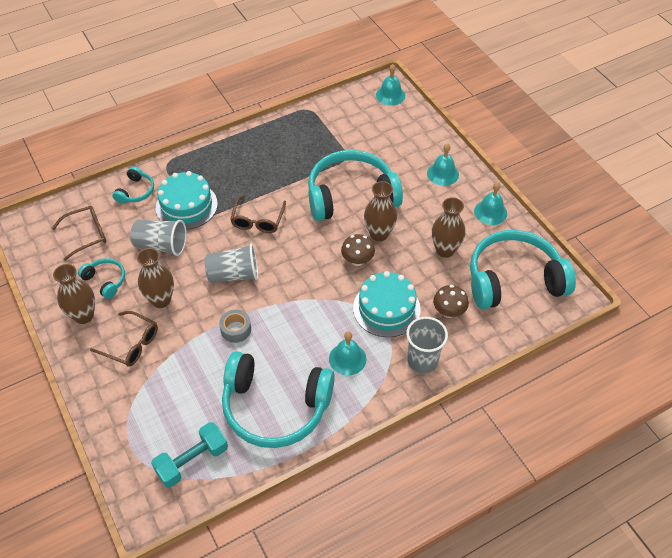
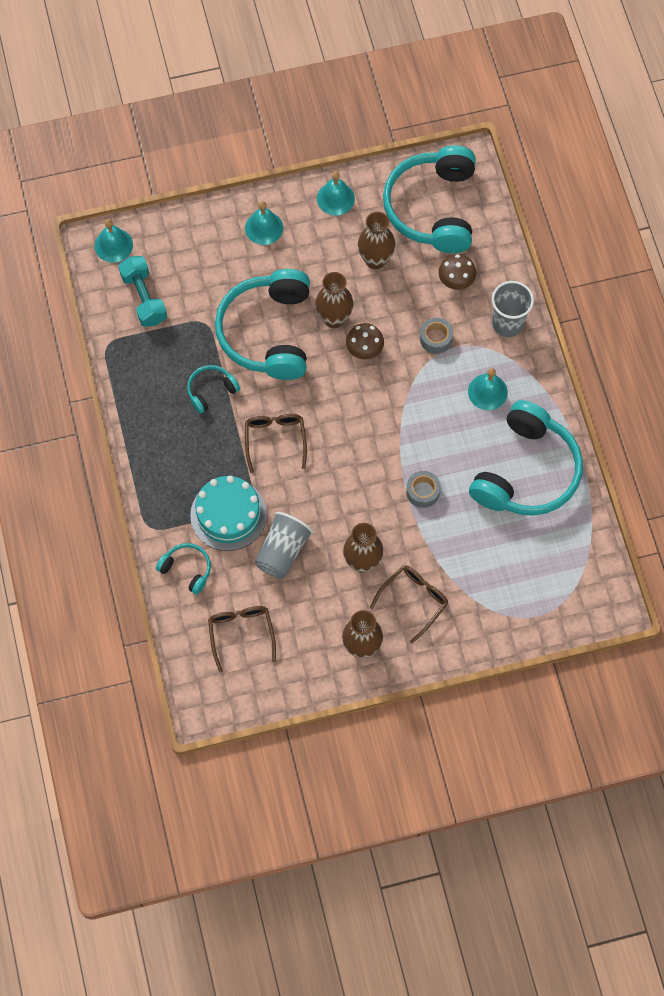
camera: 75 degrees left, 15 degrees up
turquoise headphones [78,258,125,299] -> turquoise headphones moved to [187,365,240,414]
turquoise dumbbell [151,422,228,488] -> turquoise dumbbell moved to [118,256,167,327]
grey cup [205,244,258,283] -> none
brown glasses [230,195,286,233] -> brown glasses turned 120 degrees counterclockwise [245,414,307,473]
turquoise cake [353,271,421,337] -> grey tape [420,318,453,354]

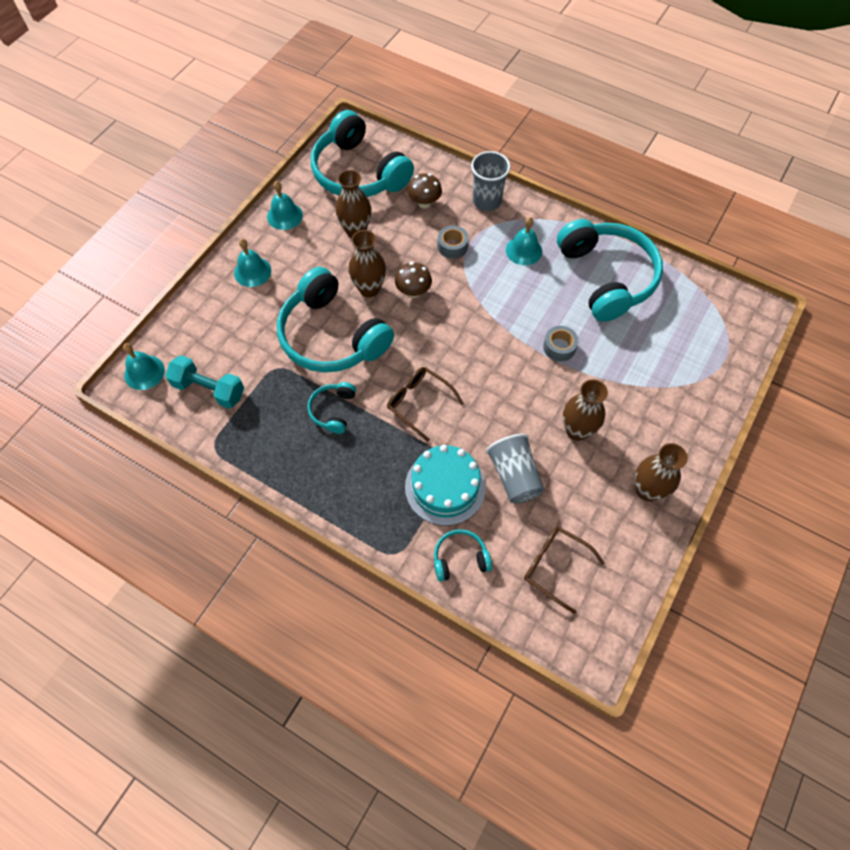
camera: 45 degrees left, 5 degrees down
brown glasses [370,565,449,644] -> none

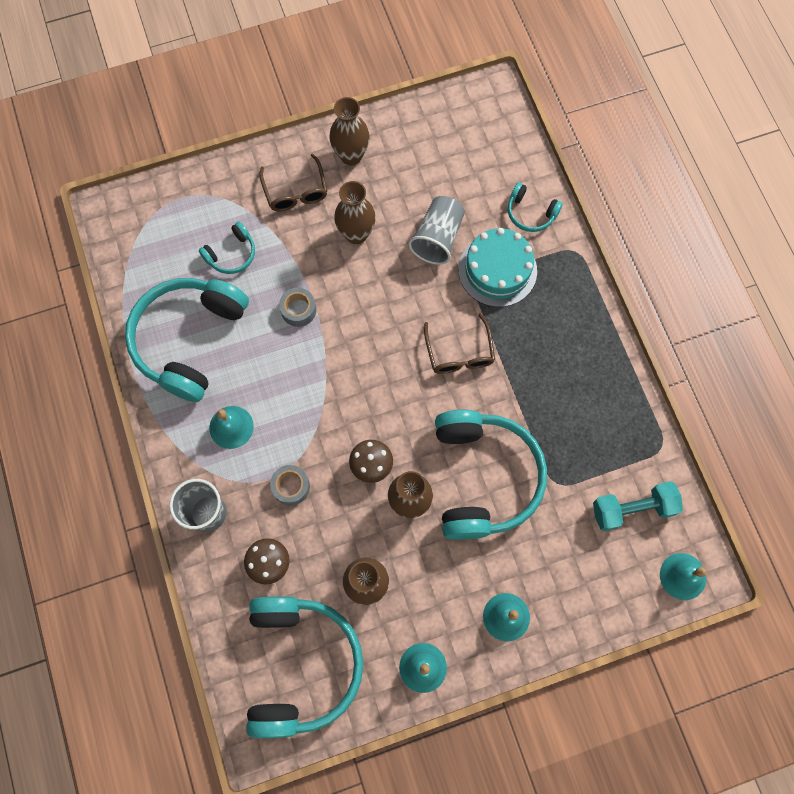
camera: 140 degrees left, 10 degrees up
turquoise dumbbell [165,355,244,409] -> turquoise dumbbell turned 75 degrees counterclockwise [593,481,683,531]
turquoise headphones [307,382,356,434] -> turquoise headphones moved to [199,222,255,274]
brown glasses [524,527,605,614] -> brown glasses moved to [259,154,327,211]

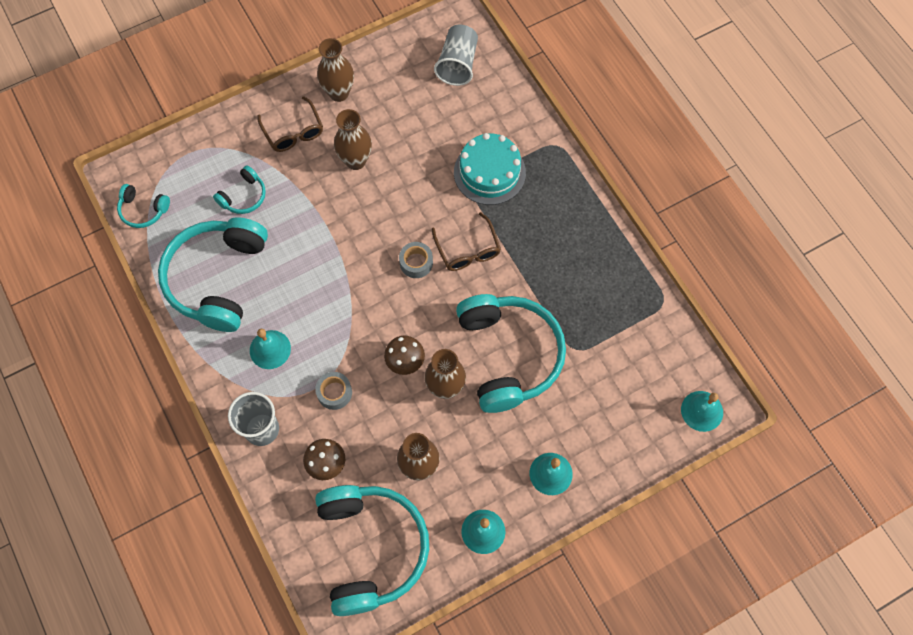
camera: 10 degrees left, 5 degrees down
grey tape [279,288,316,327] -> grey tape moved to [399,242,433,278]
grey cup [408,196,465,265] -> grey cup moved to [434,25,478,86]
turquoise headphones [508,183,563,232] -> turquoise headphones moved to [117,184,170,228]
turquoise dumbbell [593,481,683,531] -> none

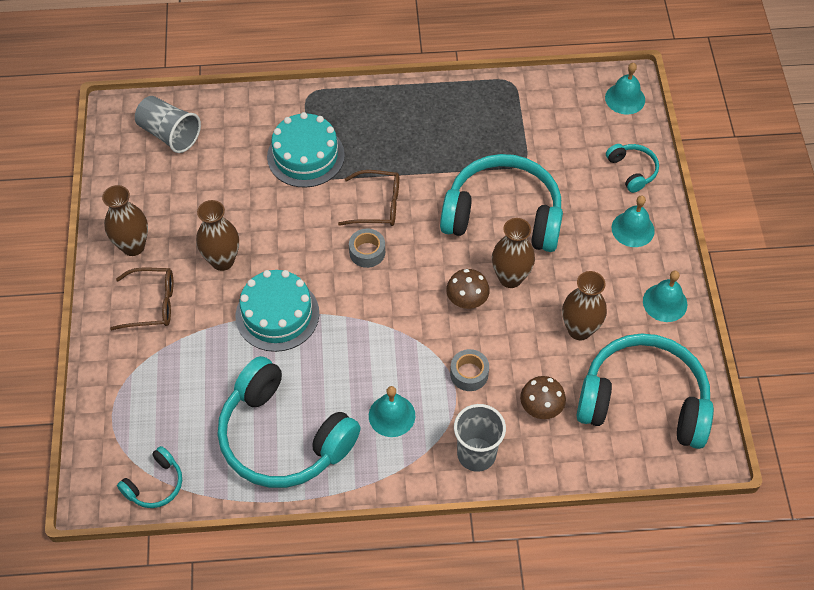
camera: 65 degrees left, 10 degrees down
turquoise headphones [213,165,266,214] -> turquoise headphones moved to [606,144,659,193]
none -> turquoise cake [236,270,319,352]

